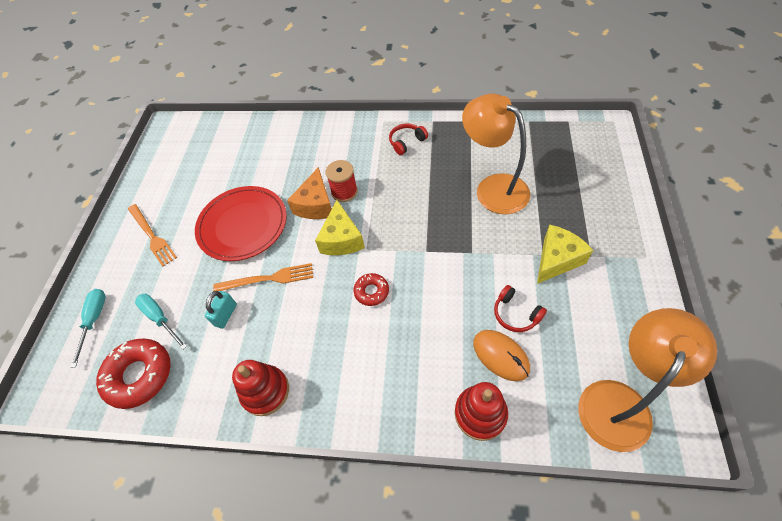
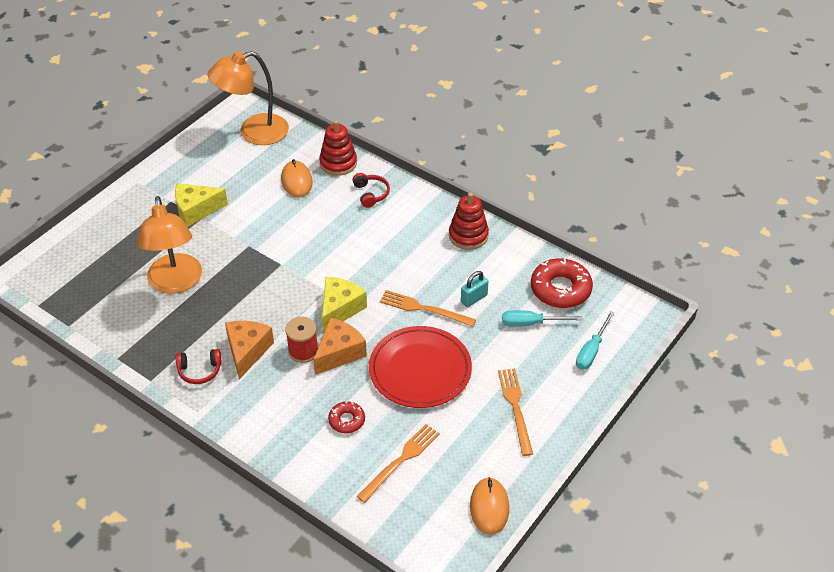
camera: 155 degrees left, 10 degrees down
turquoise screwdriver [135,294,187,349] -> turquoise screwdriver turned 105 degrees clockwise [502,310,582,327]
red donut [354,273,389,306] -> red donut moved to [328,401,365,433]
red headphones [494,285,547,332] -> red headphones moved to [352,173,390,208]
none -> orange cheese [225,321,274,379]
none -> orange fork [357,424,440,503]
none -> orange mouse [470,477,509,535]

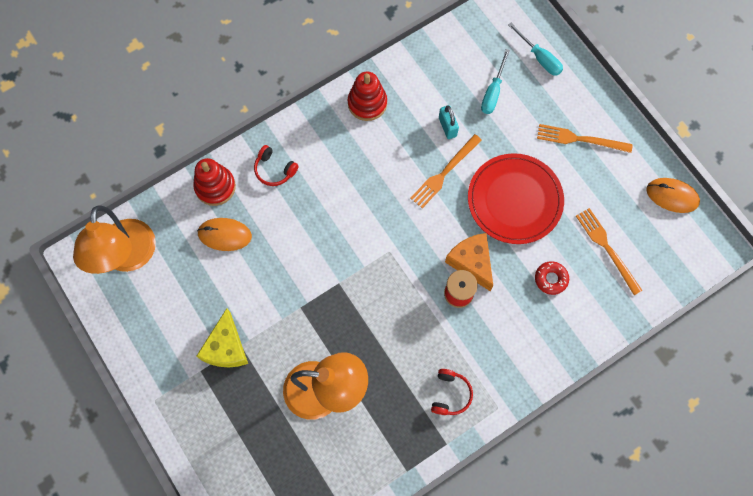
camera: 70 degrees left, 25 degrees up
orange cheese [225,321,274,379] -> none
yellow cheese [322,277,367,333] -> none
red headphones [352,173,390,208] -> red headphones turned 150 degrees counterclockwise [254,145,299,186]
red donut [531,258,593,308] -> none

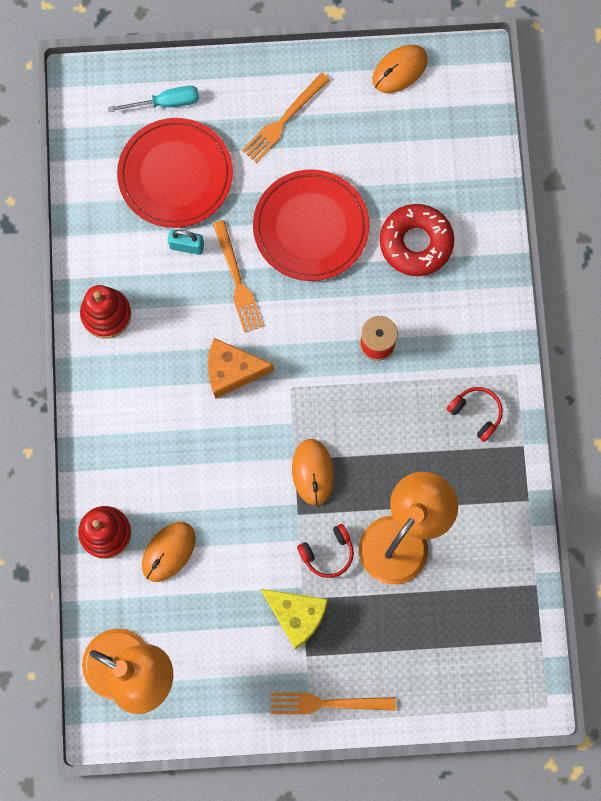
camera: 60 degrees left, 5 degrees up
red headphones [254,145,299,186] -> red headphones moved to [297,524,354,578]
orange cheese [445,233,493,291] -> orange cheese moved to [208,338,274,399]
turquoise screwdriver [481,49,510,114] -> red plate [117,118,233,228]
red donut [535,261,569,295] -> red donut [380,204,454,276], size x1.84
orange fork [576,208,643,295] -> orange fork moved to [271,693,396,714]
none -> orange mouse [292,439,334,505]

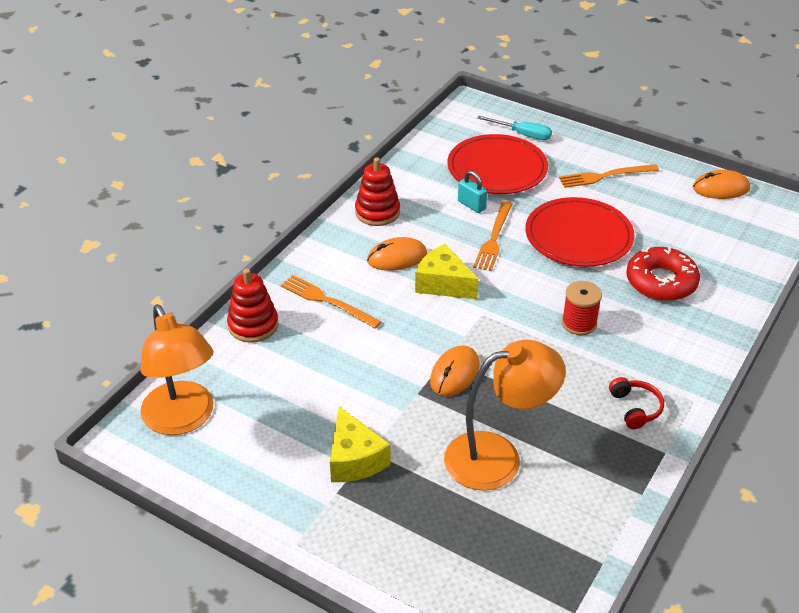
camera: 35 degrees right, 35 degrees down
orange mouse [142,522,195,582] -> orange mouse moved to [367,237,427,271]
orange cheese [208,338,274,399] -> yellow cheese [415,244,479,299]
orange fork [271,693,396,714] -> orange fork moved to [281,275,382,328]
red headphones [297,524,354,578] -> none

